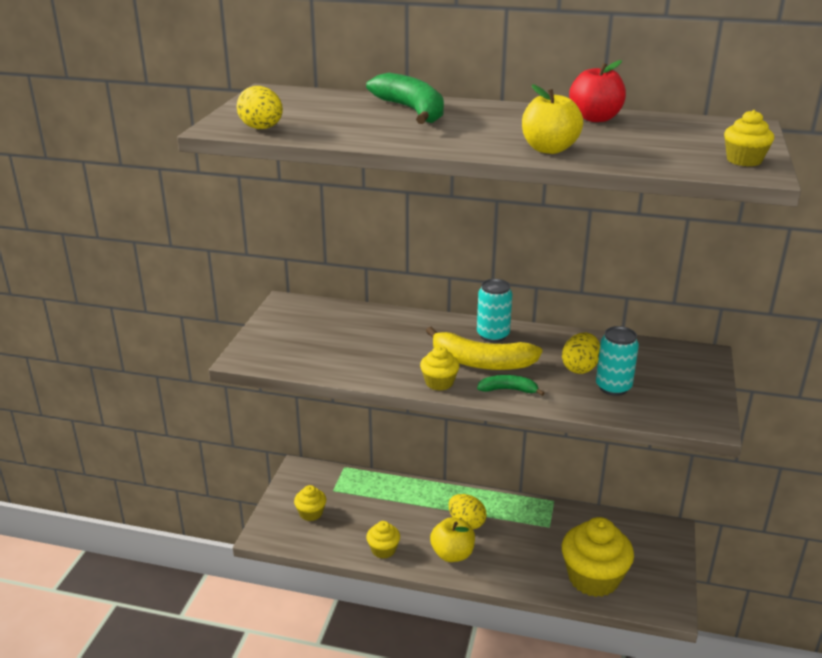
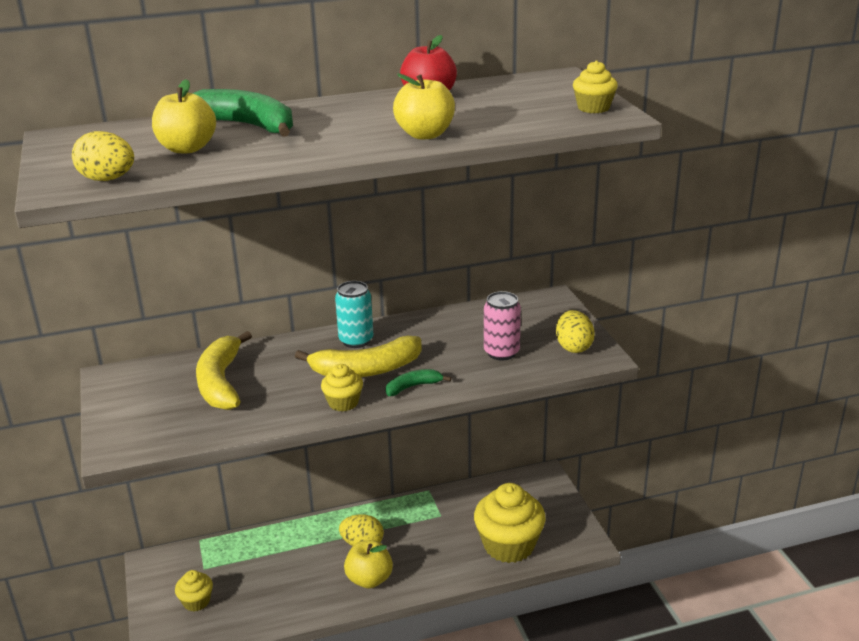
camera: 30 degrees left, 0 degrees up
yellow cupcake [366,521,400,559] -> none
yellow egg [562,333,600,374] -> yellow egg moved to [556,310,595,353]
turquoise can [596,326,639,396] -> pink can [484,291,521,361]
none -> yellow apple [152,79,216,153]
none -> yellow banana [196,331,252,410]

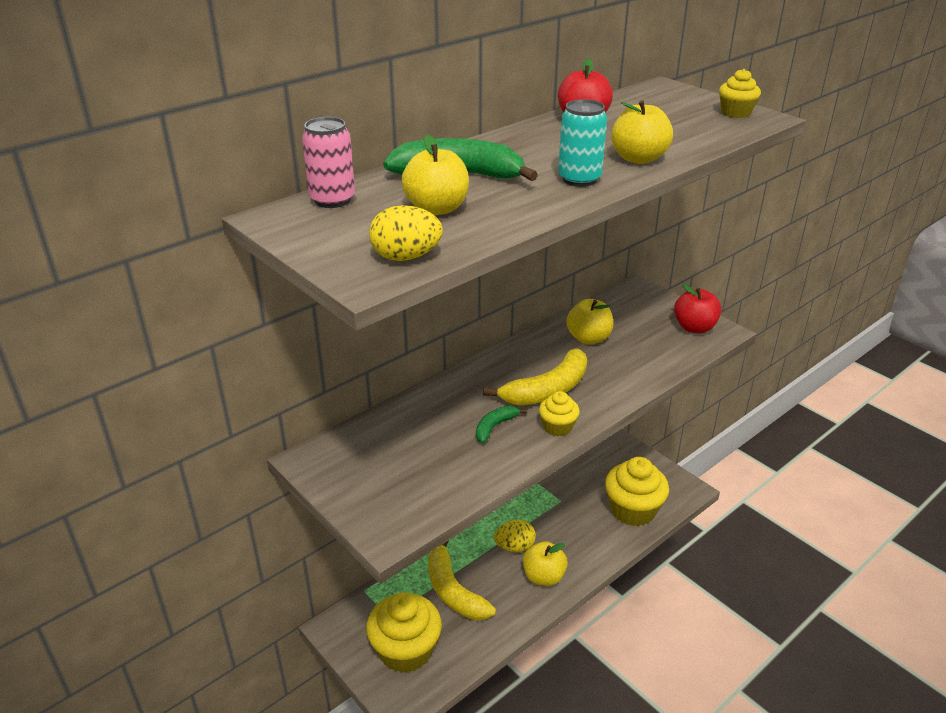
camera: 25 degrees left, 5 degrees up
yellow cupcake [175,570,213,611] -> yellow cupcake [366,592,442,673], size x2.01
yellow banana [196,331,252,410] -> yellow banana moved to [428,541,496,620]
turquoise can [335,281,373,348] -> turquoise can moved to [558,99,607,187]
green banana [386,369,451,396] -> green banana moved to [476,406,527,443]
pink can [484,291,521,361] -> pink can moved to [302,117,355,208]
yellow egg [556,310,595,353] -> red apple [674,284,722,333]
none -> yellow apple [566,299,613,344]

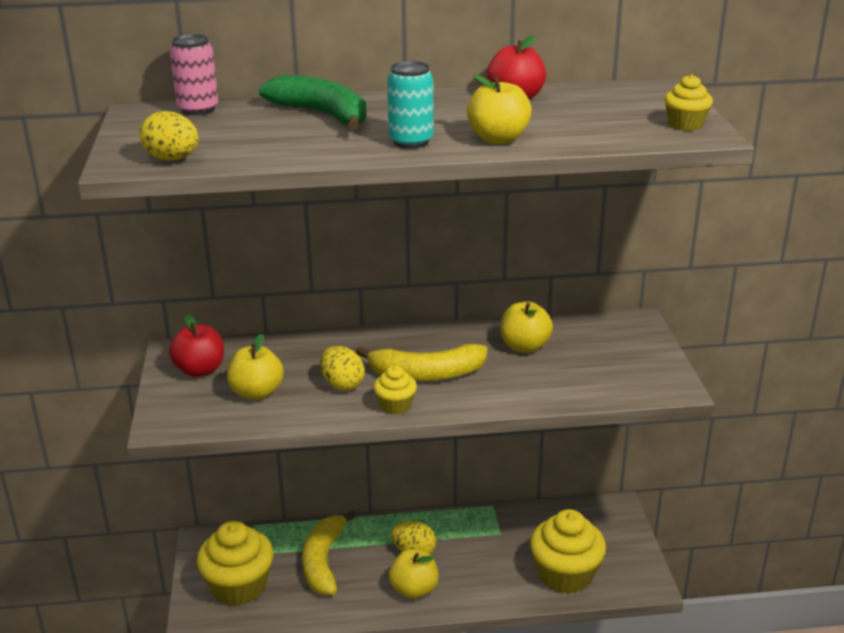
camera: 35 degrees right, 5 degrees down
yellow apple [401,134,469,215] -> yellow apple moved to [227,333,284,400]
green banana [476,406,527,443] -> yellow egg [320,346,365,391]
red apple [674,284,722,333] -> red apple moved to [169,314,224,377]

